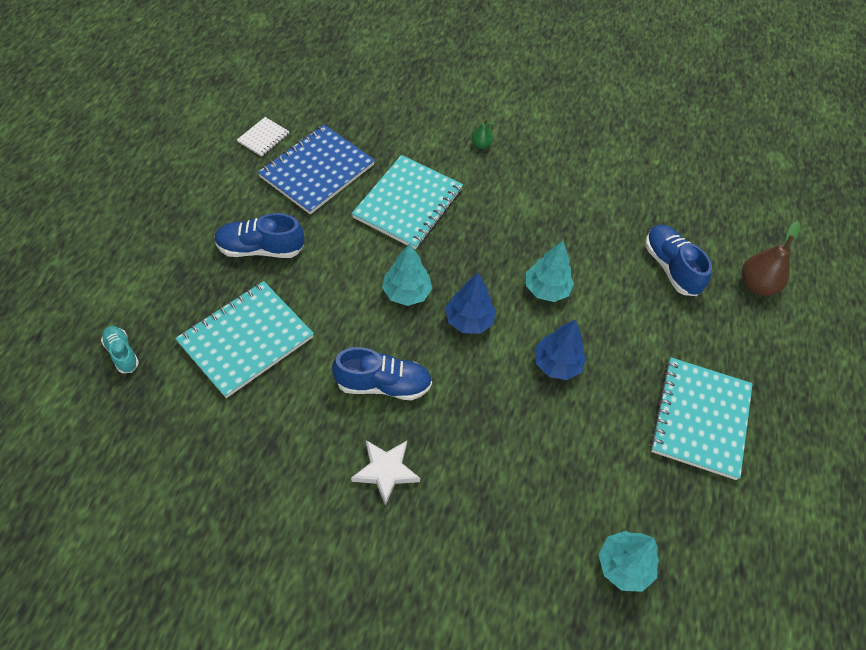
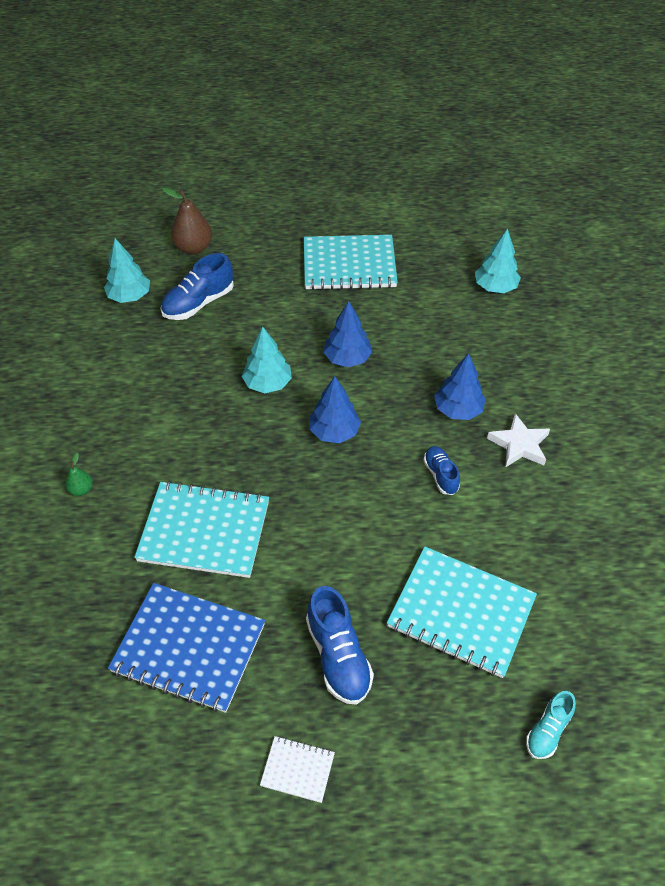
camera: 105 degrees left, 5 degrees down
white notebook [237,117,289,157] -> white notebook moved to [260,736,335,803]
blue shoe [332,347,432,400] -> blue shoe [423,446,460,495], size x0.60
turquoise tree [382,243,432,306] -> turquoise tree moved to [104,238,150,303]
none -> blue tree [434,353,486,420]

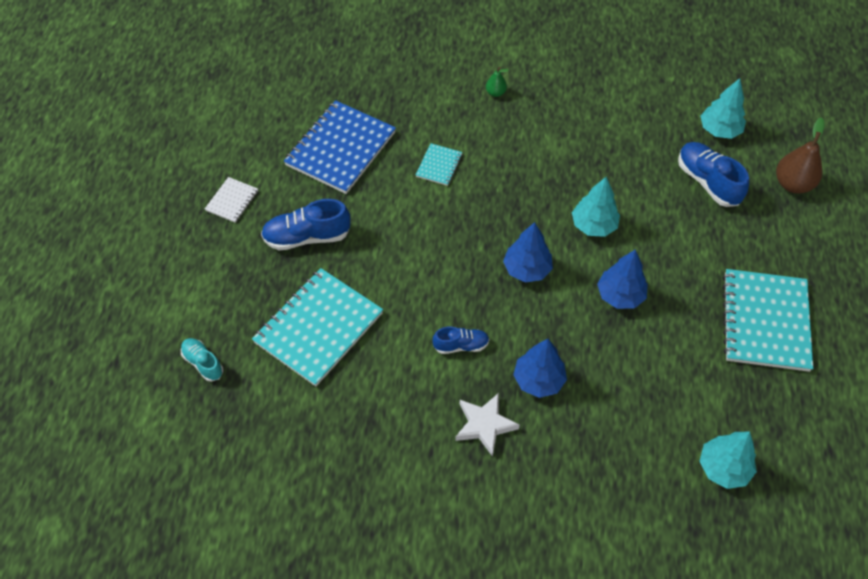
camera: 100 degrees right, 5 degrees up
turquoise notebook [134,481,269,578] -> turquoise notebook [416,143,462,186], size x0.46

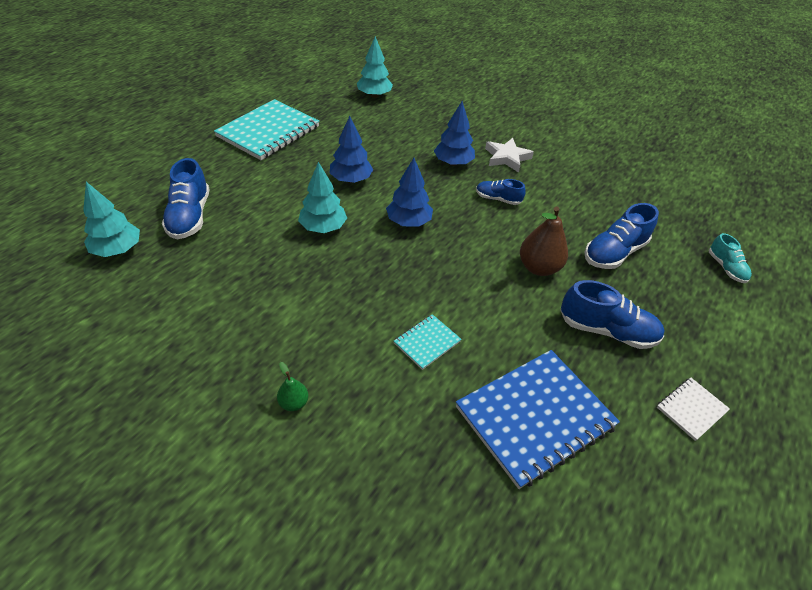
camera: 155 degrees left, 10 degrees down
turquoise notebook [252,268,383,386] -> blue shoe [585,203,659,269]
brown pear [776,117,825,193] -> brown pear moved to [520,206,568,276]

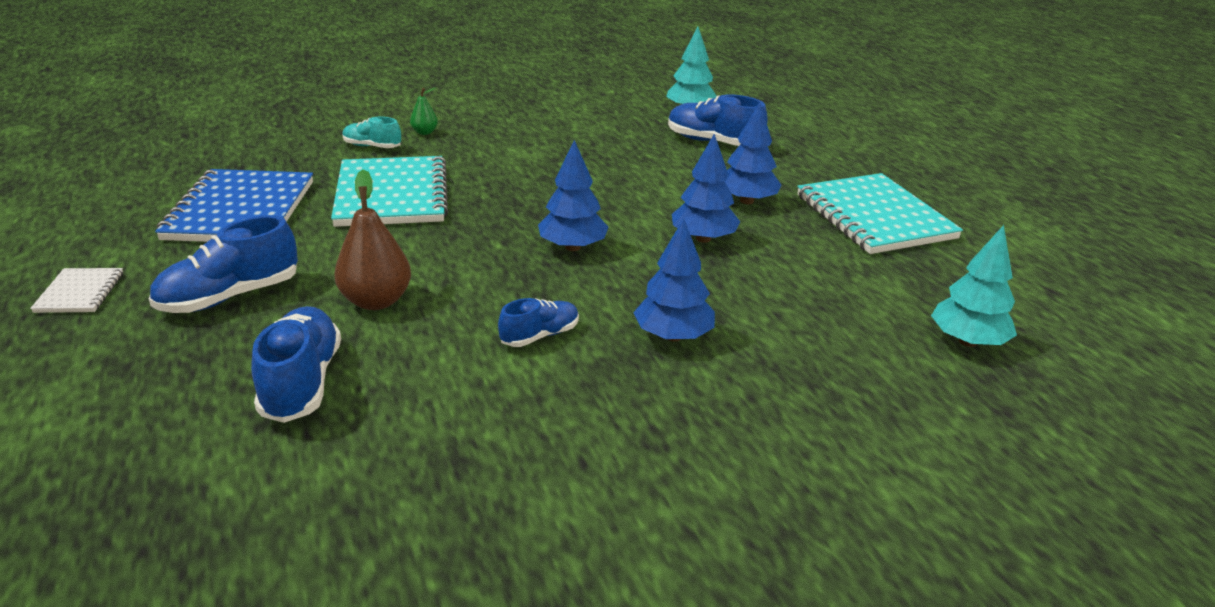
camera: 125 degrees right, 15 degrees down
turquoise tree [298,162,347,233] -> none
turquoise notebook [394,314,462,370] -> turquoise notebook [331,156,448,227], size x2.16
white star [485,138,534,173] -> none
turquoise shoe [709,233,752,283] -> turquoise shoe moved to [342,117,401,148]
none -> blue tree [725,102,781,204]

